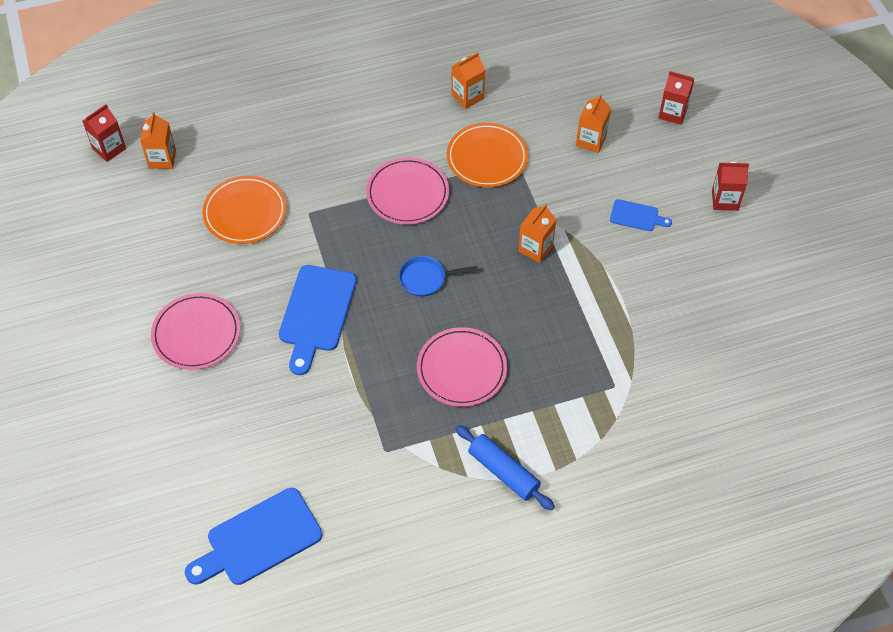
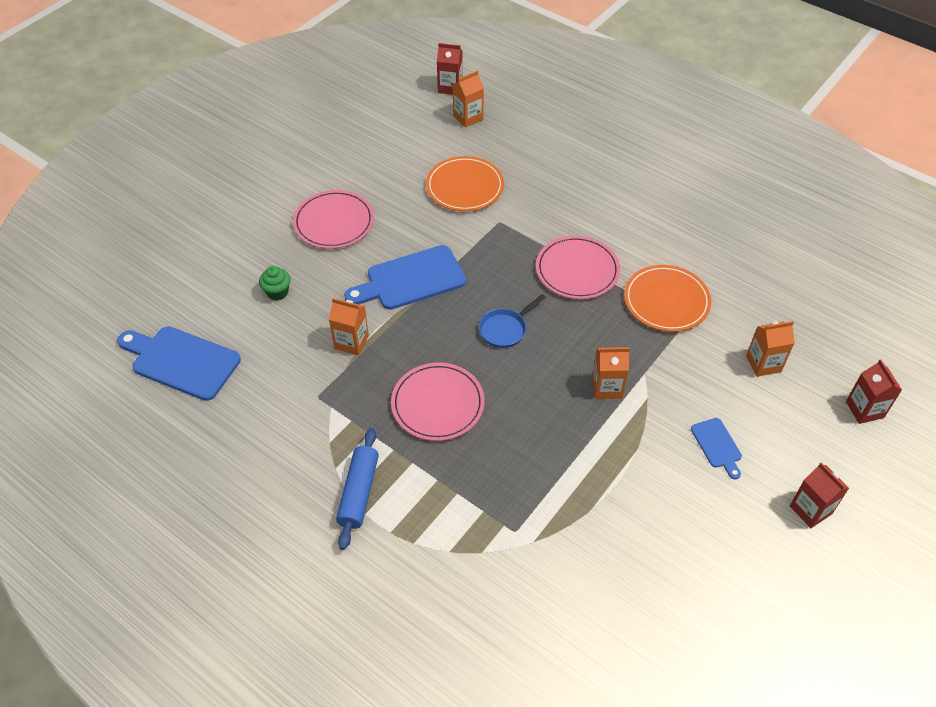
camera: 55 degrees right, 5 degrees down
blue pan [399,256,478,297] -> blue pan turned 90 degrees counterclockwise [479,294,546,348]
orange carton [452,52,485,109] -> orange carton moved to [329,298,369,356]
none -> green cupcake [259,266,291,301]

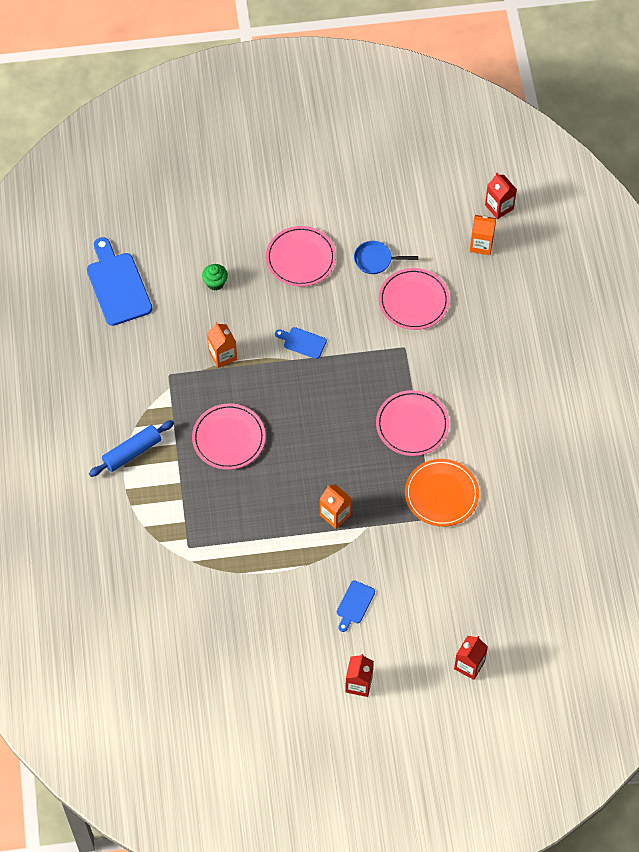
camera: 45 degrees right, 10 degrees up
blue cutting board [344,245,466,310] -> blue cutting board [275,327,327,359], size x0.51
orange plate [426,156,504,211] -> pink plate [379,268,450,330]
blue pan [479,294,546,348] -> blue pan moved to [354,241,418,274]
orange carton [746,321,795,377] -> none

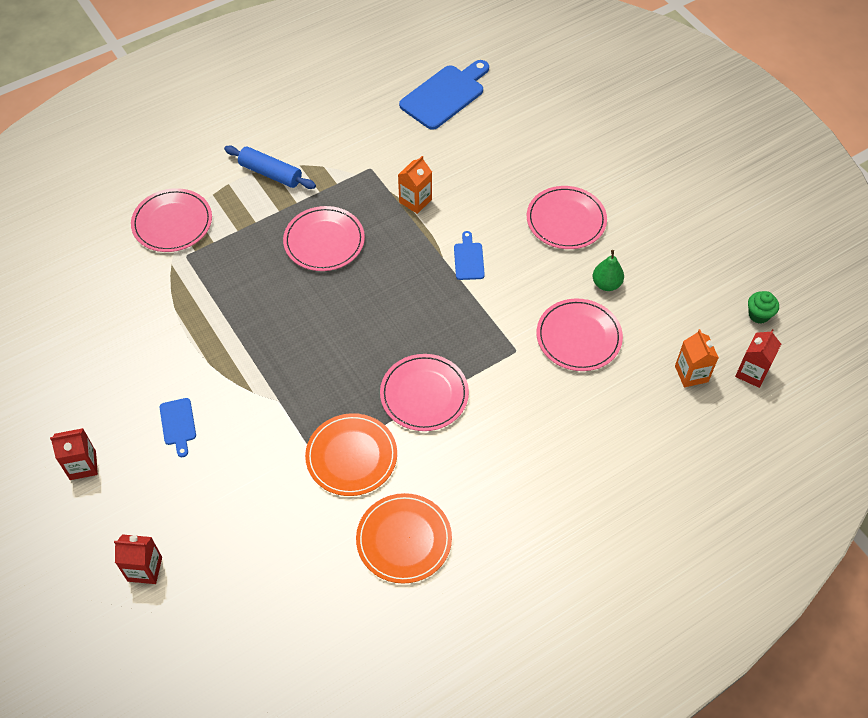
camera: 65 degrees right, 5 degrees down
green cupcake [202,264,228,291] -> green cupcake moved to [748,291,779,324]
orange carton [320,484,352,529] -> none
blue cutting board [337,580,375,632] -> blue cutting board turned 105 degrees counterclockwise [160,398,196,457]
blue pan [354,241,418,274] -> green pear [593,250,624,291]
none -> pink plate [131,188,212,252]
none -> orange plate [356,493,452,584]

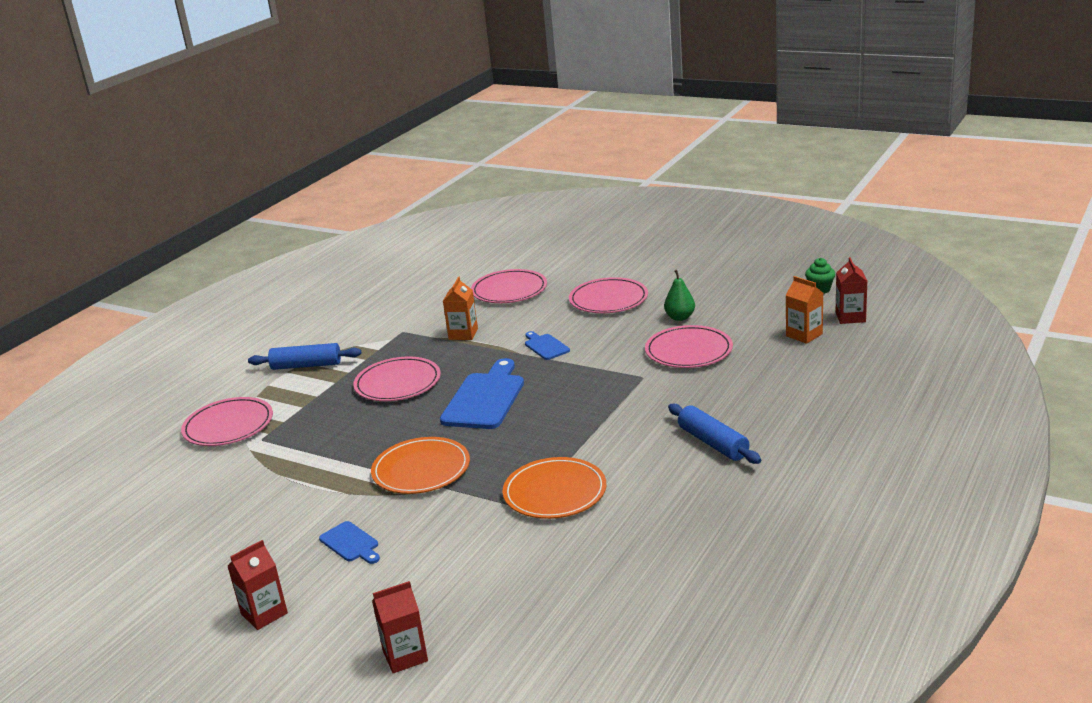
camera: 25 degrees left, 30 degrees down
orange plate [356,493,452,584] -> orange plate moved to [371,437,470,494]
pink plate [380,354,469,431] -> pink plate moved to [471,269,547,303]
blue cutting board [399,60,489,130] -> blue cutting board moved to [440,358,524,429]
none -> blue rolling pin [668,403,761,464]

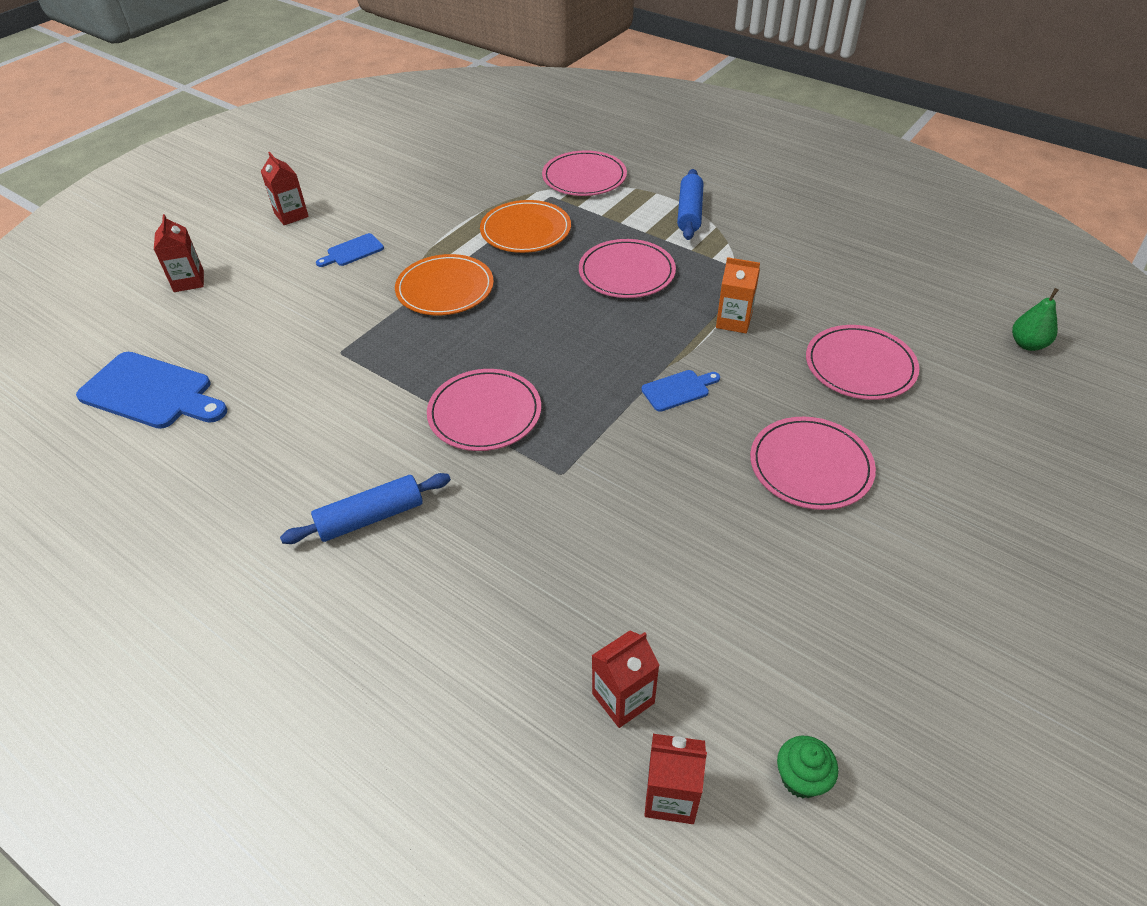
camera: 95 degrees right, 20 degrees up
blue cutting board [440,358,524,429] -> blue cutting board moved to [76,352,227,429]
orange plate [503,457,607,519] -> orange plate moved to [480,200,571,253]
pink plate [645,325,733,368] -> pink plate moved to [427,369,541,451]
green pear [664,270,695,321] -> green pear moved to [1012,288,1059,351]
orange carton [786,276,823,344] -> red carton [592,631,660,728]

